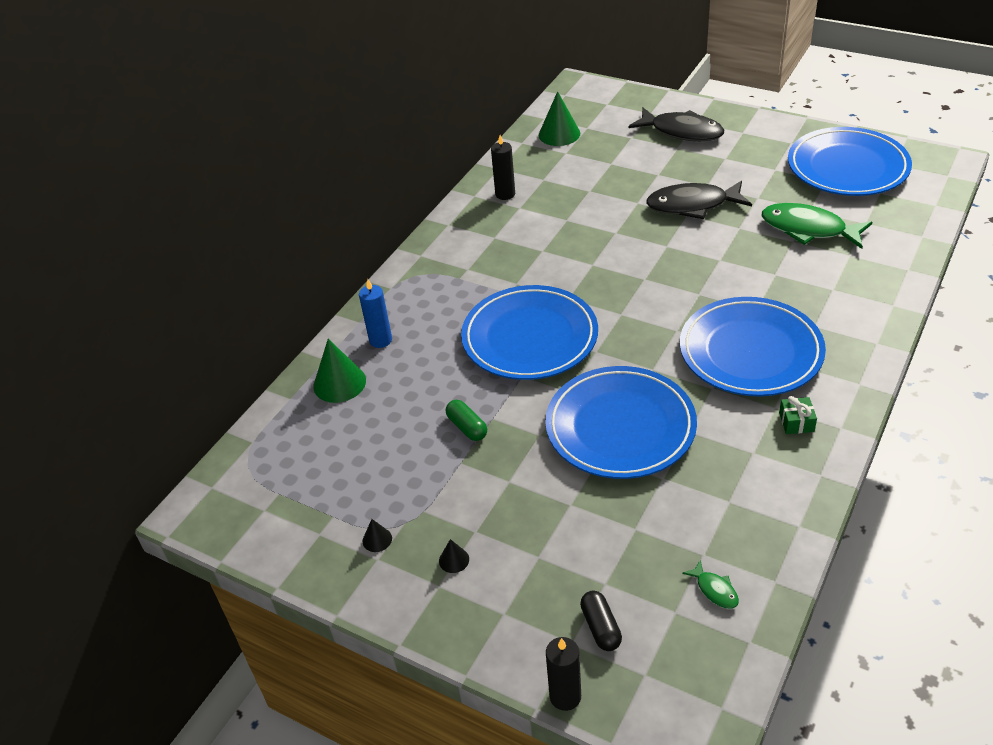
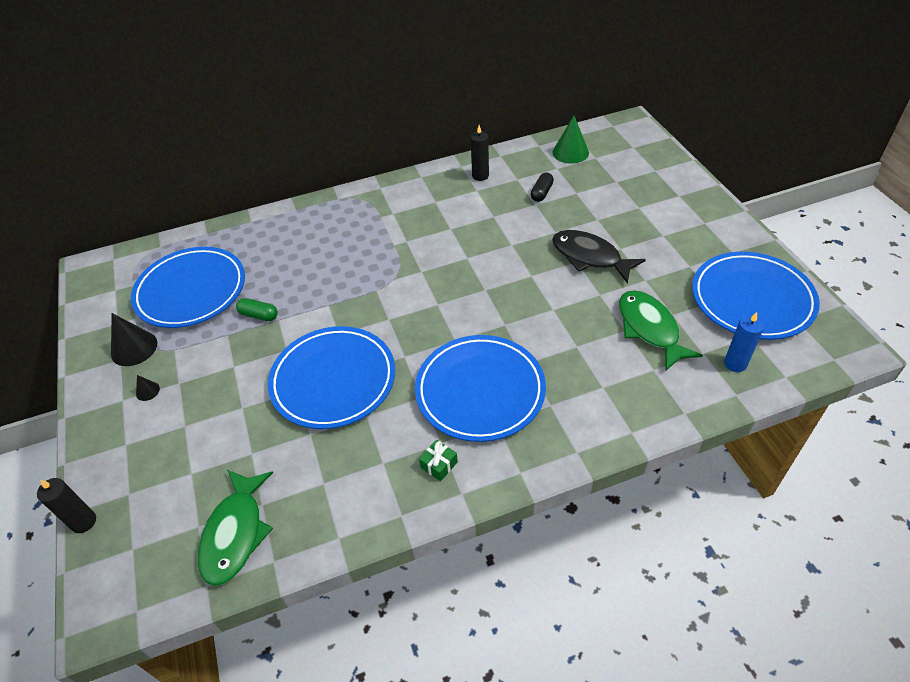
camera: 40 degrees right, 5 degrees up
green cone [313,339,366,403] -> none
blue candle [359,279,392,348] -> blue candle moved to [724,312,764,372]
black cone [363,519,392,552] -> black cone [111,313,157,366], size x2.05
green capsule [446,400,487,441] -> green capsule turned 75 degrees counterclockwise [236,298,278,321]
blue plate [461,285,598,380] -> blue plate moved to [131,247,245,328]
black capsule [580,591,622,651] -> black capsule moved to [531,172,554,202]
black fish [628,108,724,141] -> none
green fish [682,560,739,609] -> green fish [198,470,273,586], size x2.30

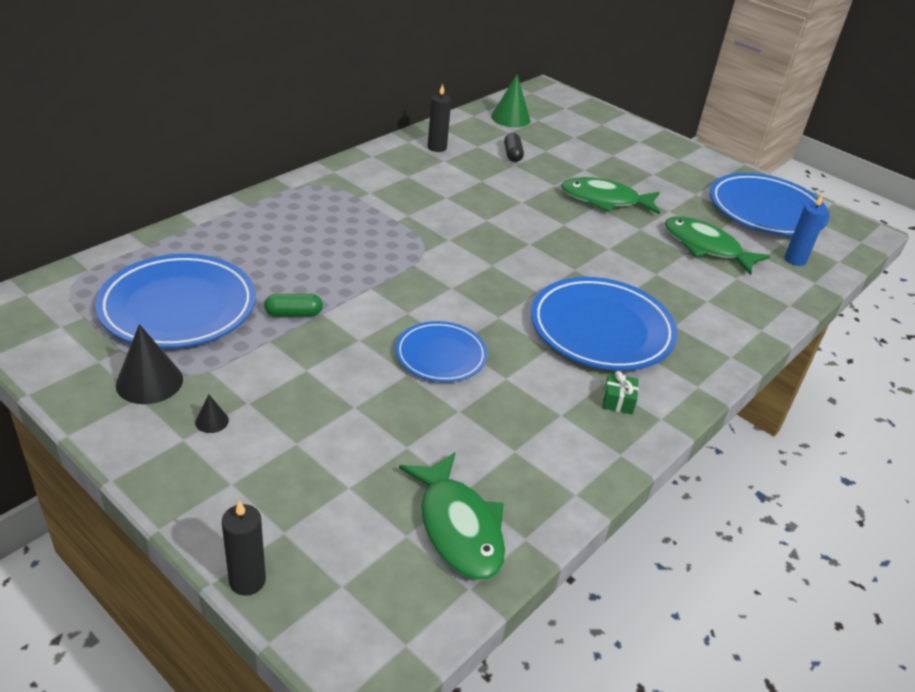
camera: 35 degrees left, 10 degrees down
blue plate [268,326,395,429] -> blue plate [395,321,487,382], size x0.59
black fish [552,230,646,284] -> green fish [561,177,660,215]

